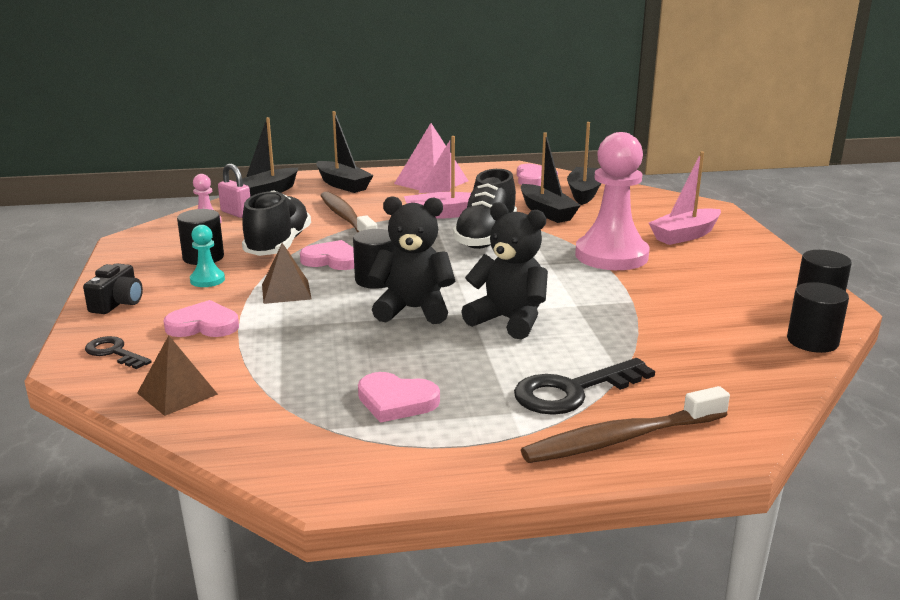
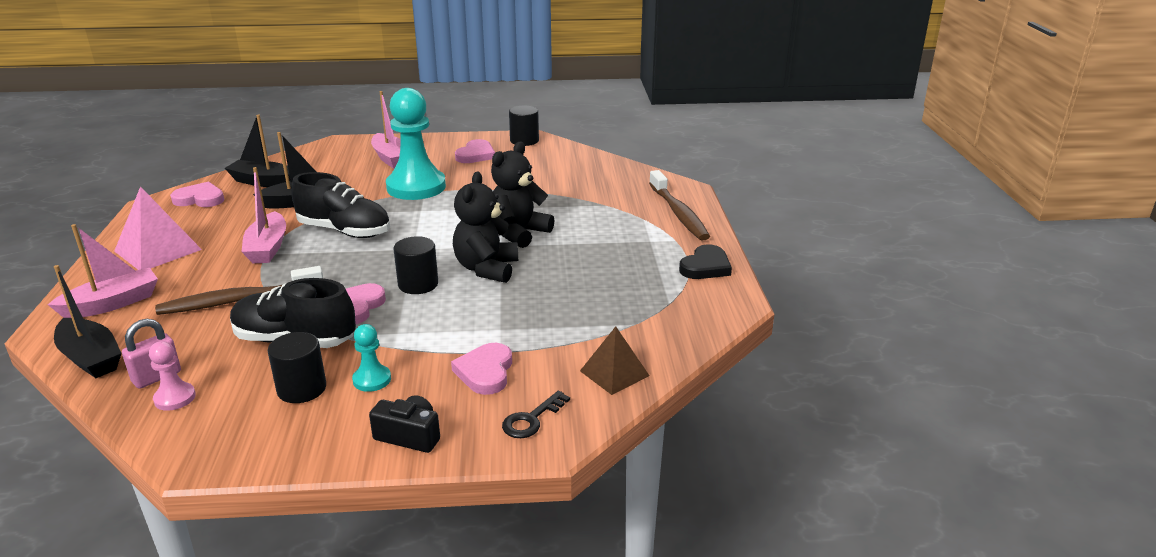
camera: 85 degrees left, 5 degrees up
brown pyramid [262,243,312,304] -> none
black boat [316,111,373,193] -> pink boat [47,224,158,318]
pink heart [358,372,440,423] -> pink heart moved to [455,139,495,163]
black key [514,358,655,415] -> none
pink pawn [575,132,649,270] -> turquoise pawn [386,88,446,200]
black cylinder [787,282,849,353] -> none
none -> black heart [679,244,732,279]

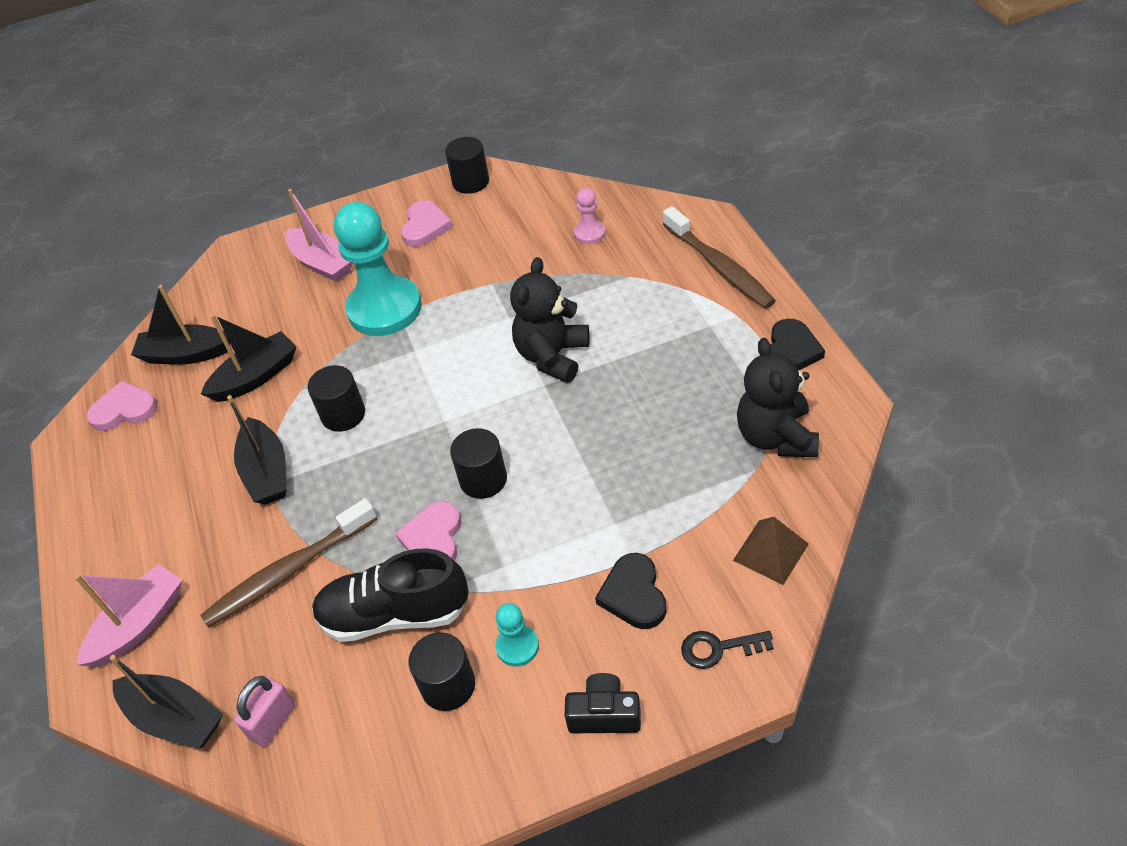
camera: 10 degrees left, 20 degrees up
pink pyramid [114,186,202,270] -> none
pink pawn [149,341,196,411] -> pink pawn moved to [574,188,606,244]
pink boat [241,167,286,263] -> black boat [227,395,287,504]
black shoe [292,172,390,238] -> black cylinder [307,365,365,432]
pink heart [451,343,512,395] -> black heart [595,553,666,629]
black teddy bear [453,171,518,283] -> black teddy bear moved to [737,338,819,457]
black key [502,391,570,438] -> black key turned 60 degrees clockwise [681,631,774,669]

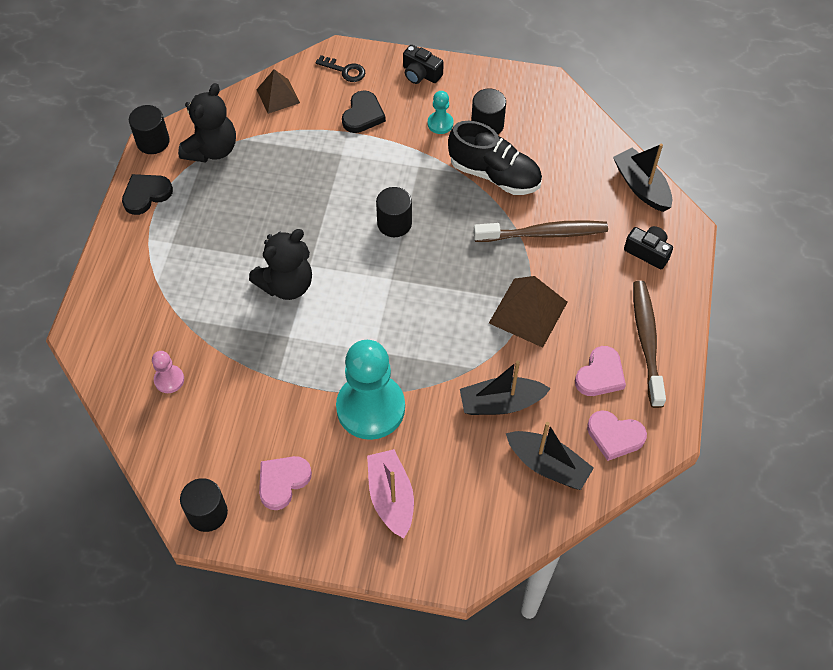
camera: 155 degrees left, 10 degrees up
pink boat [74,564,182,667] -> black camera [624,226,673,269]
black boat [227,395,287,504] -> brown pyramid [489,276,567,348]
pink padlock [234,676,295,747] -> none
black cylinder [307,365,365,432] -> black cylinder moved to [129,105,170,154]
pink heart [396,501,461,561] -> pink heart moved to [575,346,626,396]
brown toothbrush [663,206,776,309] -> brown toothbrush moved to [633,281,666,408]

